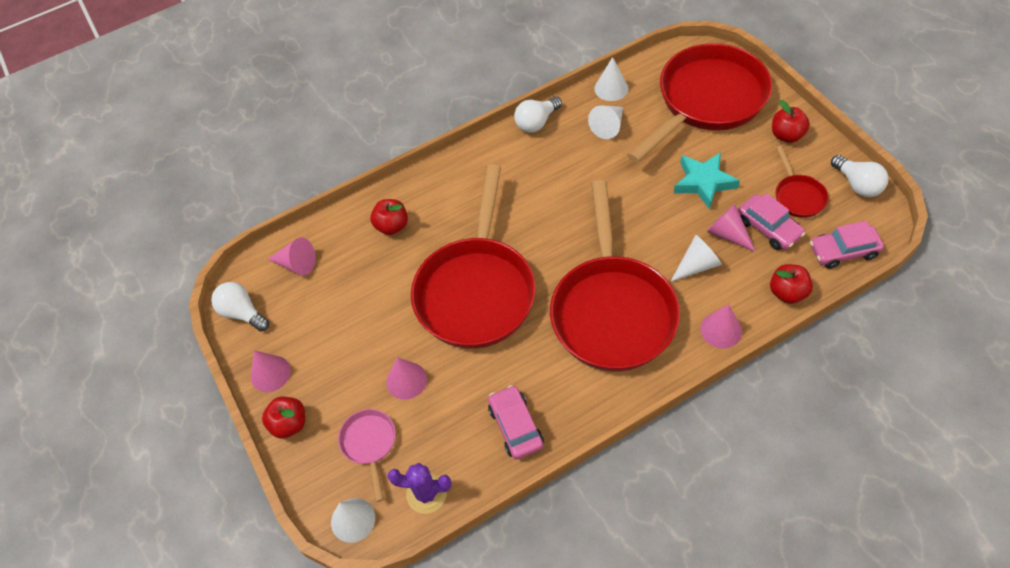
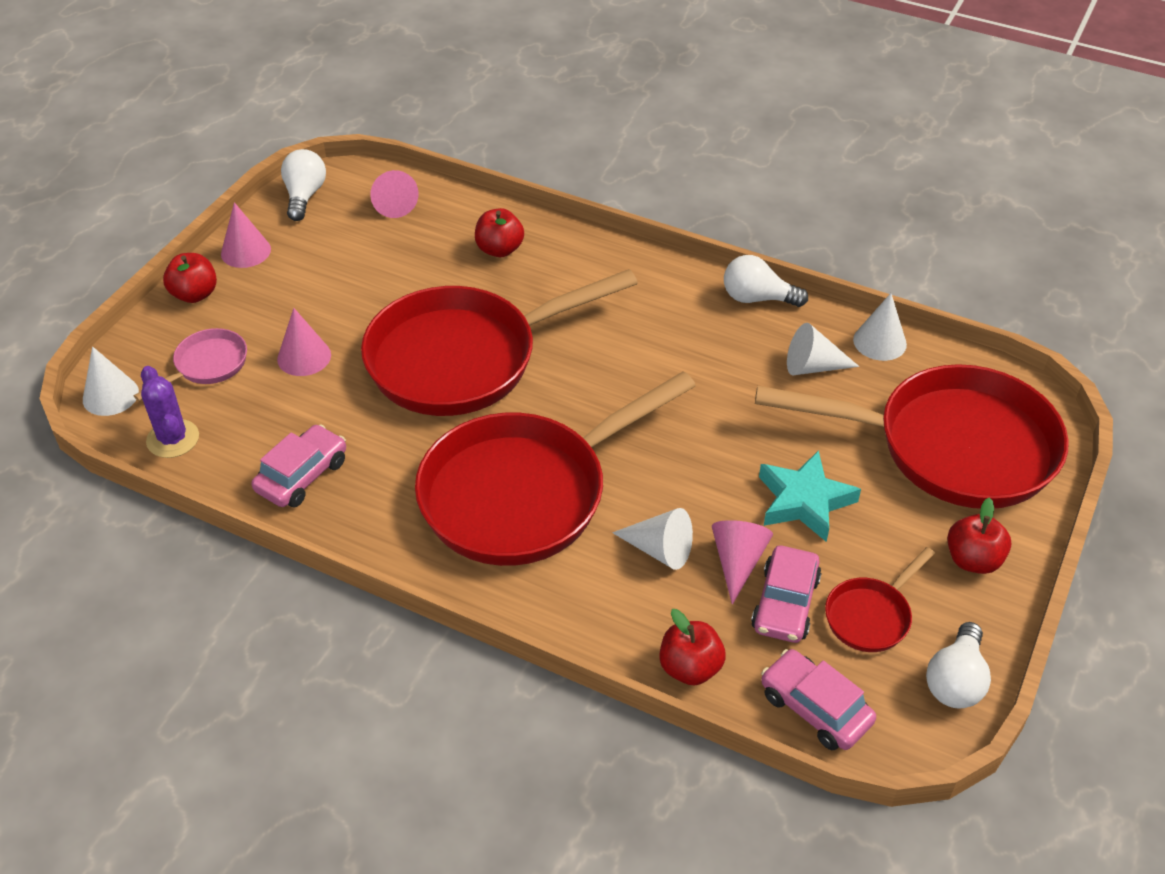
camera: 50 degrees right, 10 degrees down
pink cone [700,304,742,349] -> none

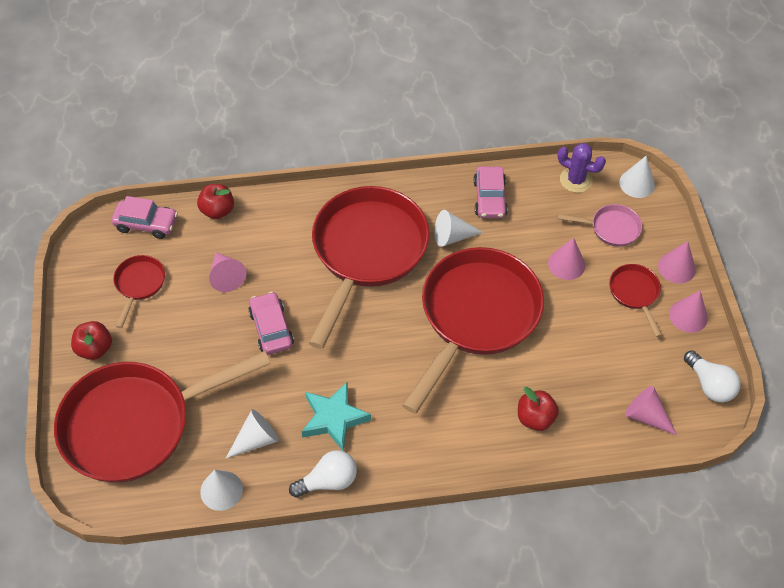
camera: 145 degrees right, 10 degrees up
pink pan [134,328,247,401] -> pink pan turned 90 degrees counterclockwise [558,204,642,247]
red apple [163,253,217,303] -> pink cone [658,241,696,283]
white cone [612,508,693,570] -> white cone moved to [434,210,483,247]
pink car [751,546,822,643] -> pink car moved to [248,292,294,355]
turquoise star [759,450,861,542] -> turquoise star moved to [302,381,371,451]
white light bulb [926,622,991,709] -> none
none -> red pan [609,264,662,337]

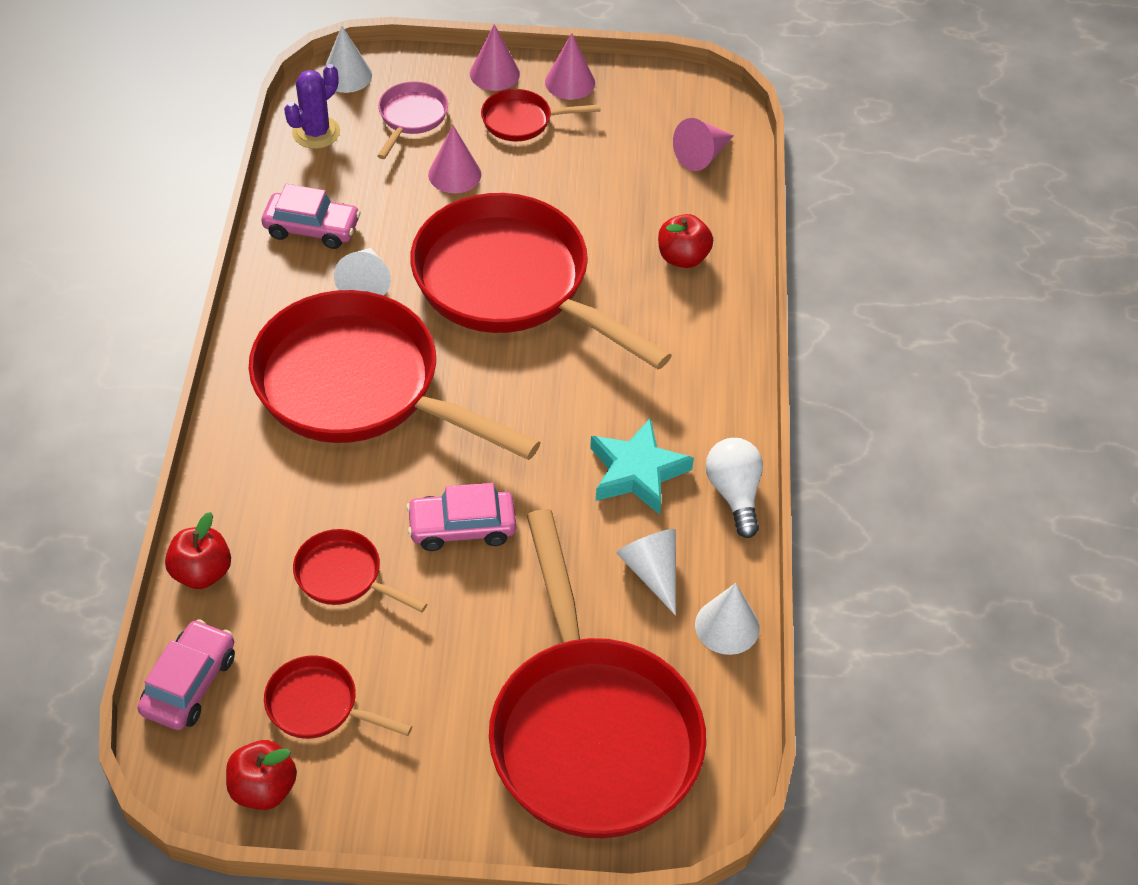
camera: 80 degrees left, 5 degrees down
red apple [71,321,112,360] -> red apple moved to [226,740,297,810]
pink cone [209,252,247,292] -> red pan [293,529,427,612]
white light bulb [684,350,741,403] -> none

